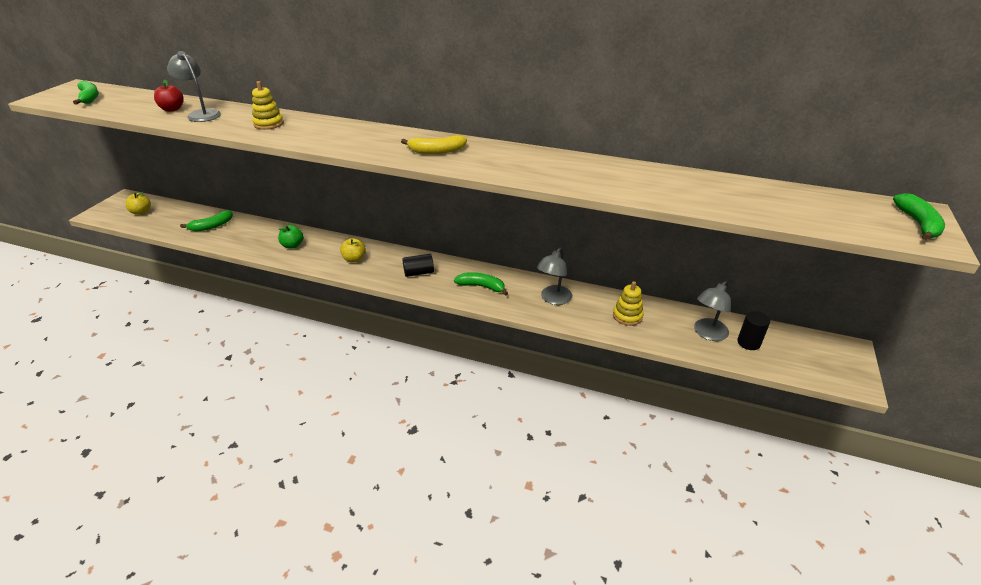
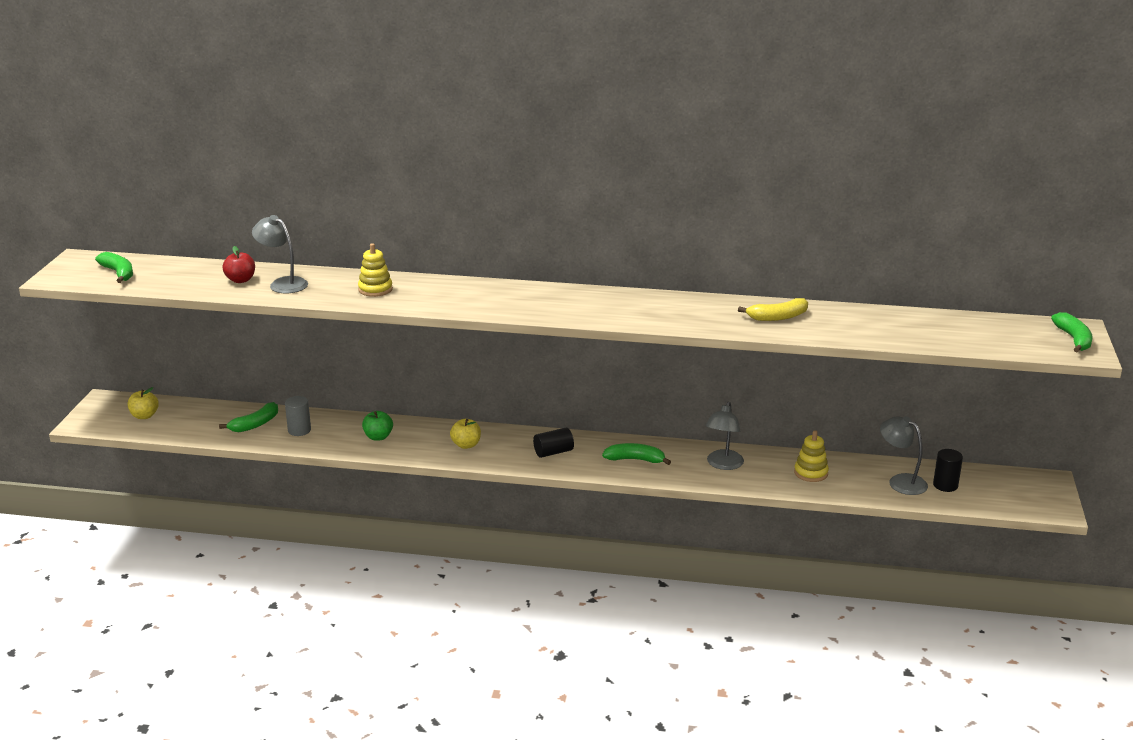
camera: 10 degrees left, 10 degrees down
yellow banana [401,135,467,154] -> yellow banana moved to [738,298,808,321]
grey lamp [694,281,731,341] -> grey lamp turned 105 degrees clockwise [880,416,928,495]
none -> grey cylinder [285,396,311,436]

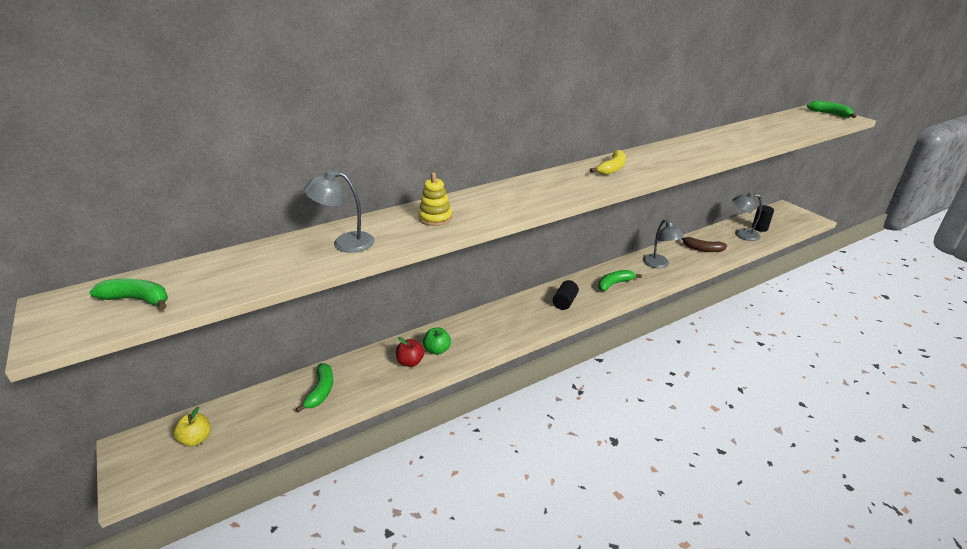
camera: 40 degrees left, 5 degrees up
red apple [223,246,255,283] -> red apple moved to [396,337,424,367]
grey cylinder [285,396,311,436] -> none
yellow apple [450,419,481,449] -> none
yellow banana [738,298,808,321] -> yellow banana moved to [590,150,626,175]
yellow stacking toy [794,430,829,482] -> brown banana [681,237,727,252]

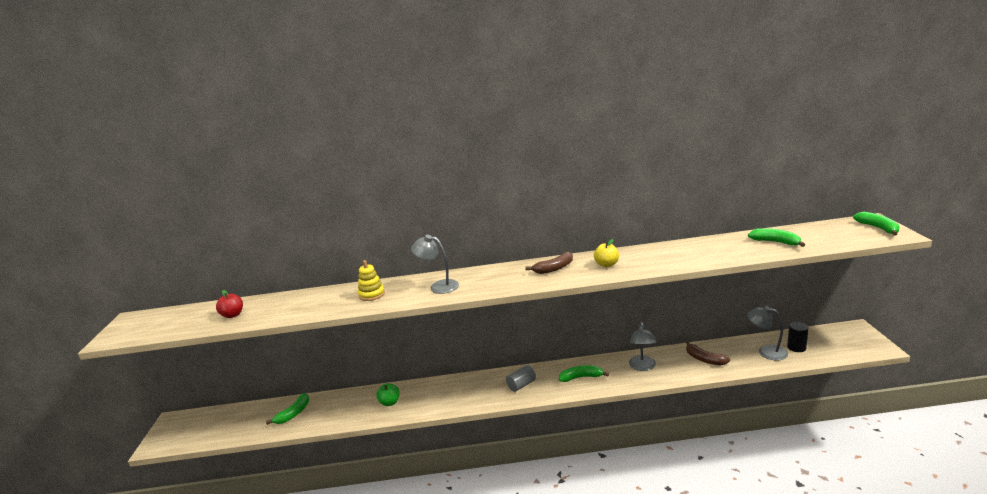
camera: 30 degrees right, 10 degrees down
green banana [90,278,168,309] -> green banana moved to [748,228,805,247]
yellow apple [173,407,211,447] -> yellow apple moved to [594,239,619,267]
grey lamp [304,170,375,253] -> grey lamp moved to [411,235,459,294]
red apple [396,337,424,367] -> red apple moved to [216,290,243,318]
black cylinder [553,280,579,310] -> grey cylinder [506,365,536,392]
yellow banana [590,150,626,175] -> brown banana [525,252,573,274]

